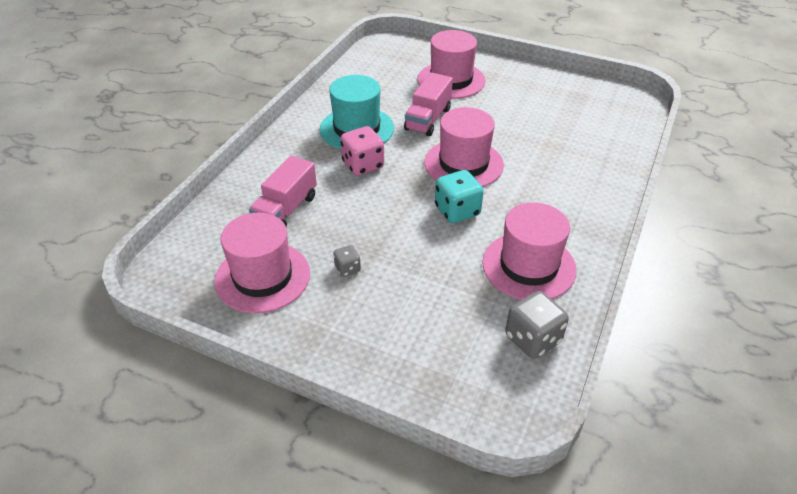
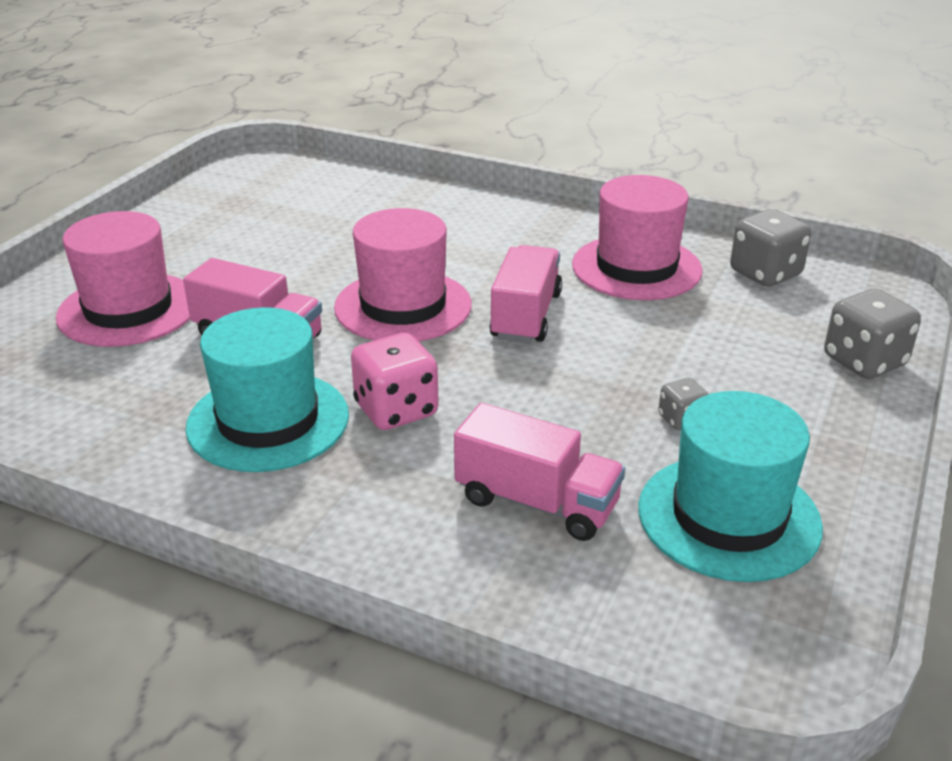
camera: 90 degrees left, 10 degrees down
pink hat [214,213,310,313] -> turquoise hat [638,391,823,582]
turquoise dice [435,170,484,223] -> pink truck [489,245,562,343]
none -> grey dice [824,289,921,379]

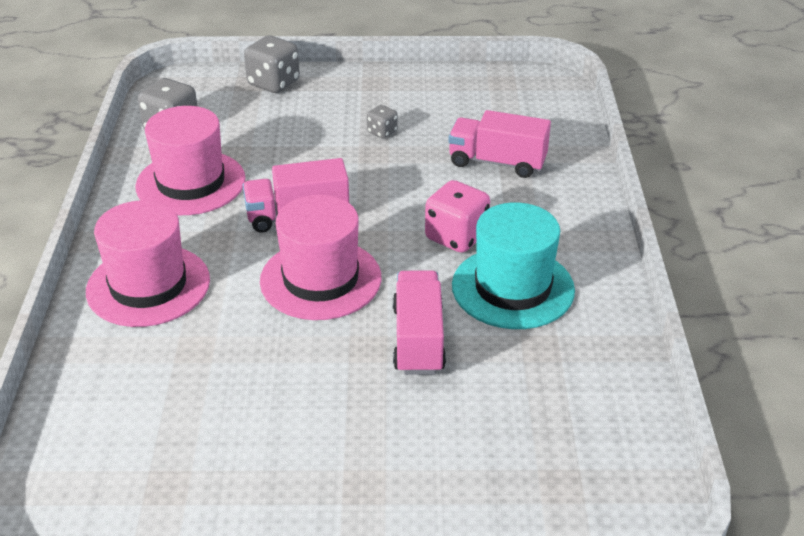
camera: 115 degrees left, 5 degrees up
pink hat [56,211,190,347] -> pink hat moved to [86,200,210,327]
pink truck [454,403,625,541] -> pink truck turned 75 degrees counterclockwise [448,110,551,178]
turquoise hat [638,391,823,582] -> none

